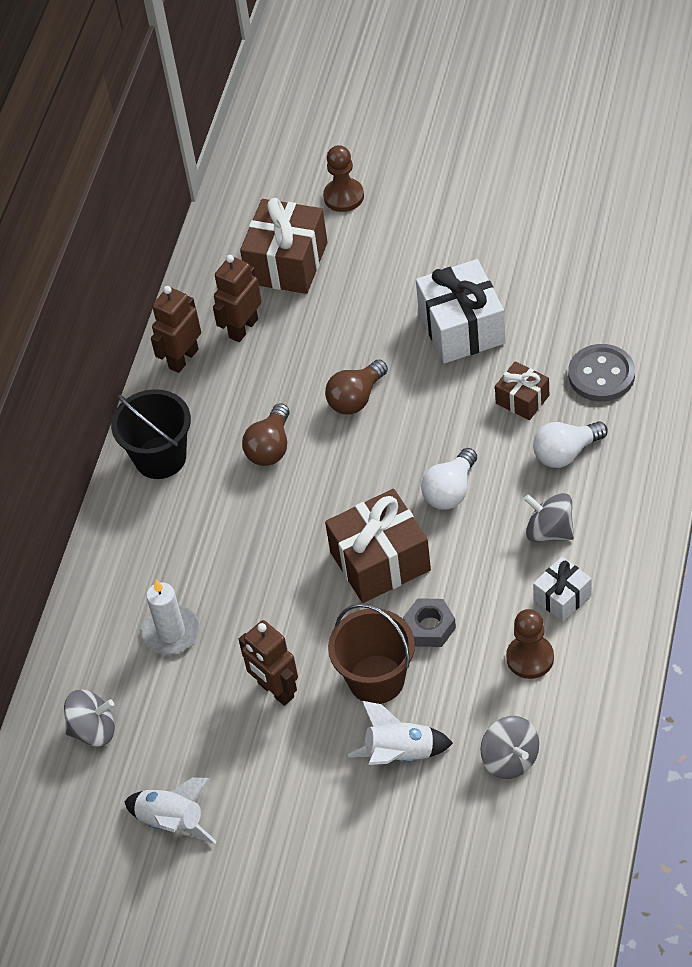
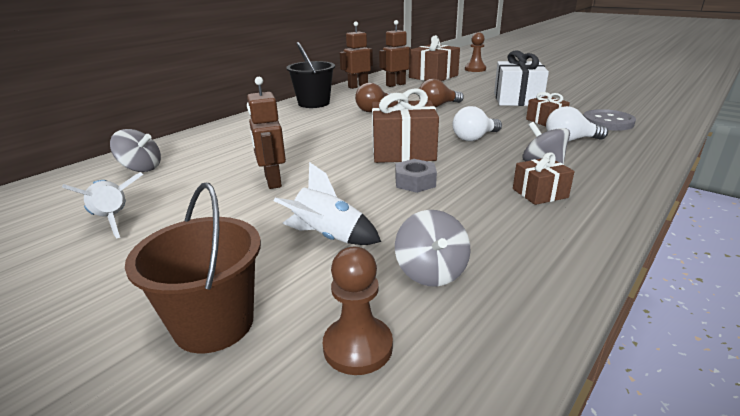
camera: 20 degrees right, 25 degrees down
white candle [142,580,200,654] -> none
brown bucket [328,603,415,704] -> brown bucket moved to [125,183,261,353]
brown pawn [506,609,554,679] -> brown pawn moved to [323,247,393,375]
white gift [533,557,592,622] -> brown gift [513,153,575,205]

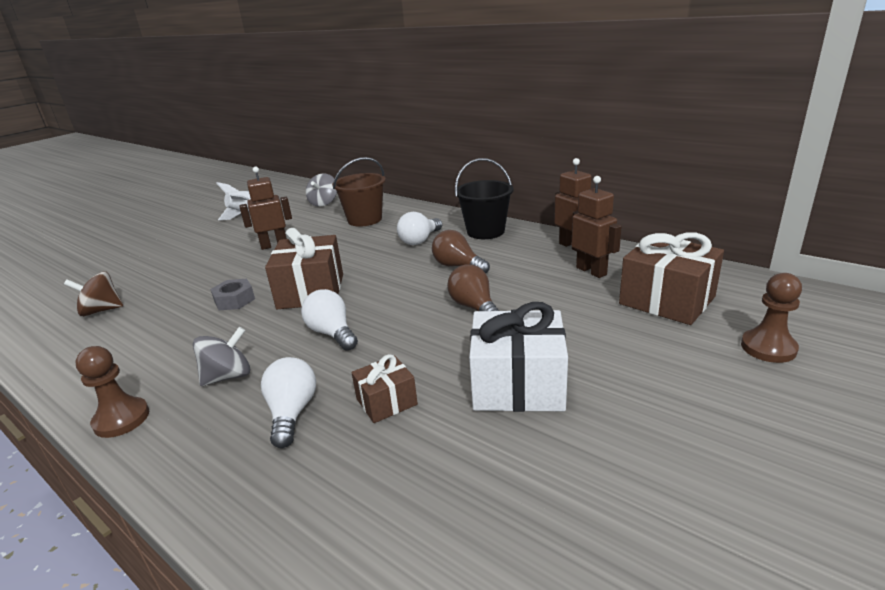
camera: 90 degrees right, 0 degrees up
brown bucket [125,183,261,353] -> brown bucket moved to [332,157,386,227]
white rocket [274,162,381,245] -> none
brown pawn [323,247,393,375] -> brown pawn moved to [75,346,149,438]
grey spinning top [395,210,470,286] -> brown spinning top [64,272,123,316]
brown gift [513,153,575,205] -> none
grey button [583,109,636,131] -> none
none -> white light bulb [397,212,442,245]

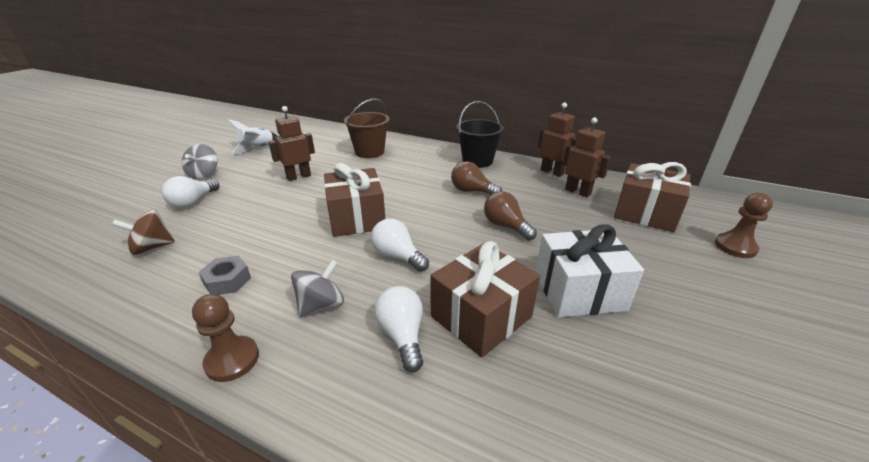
camera: 15 degrees left, 5 degrees up
grey nut [210,279,255,310] -> grey nut moved to [199,256,251,295]
grey spinning top [306,173,337,207] -> grey spinning top moved to [182,144,217,179]
brown gift [351,354,418,423] -> brown gift [430,241,540,358], size x1.84
white light bulb [397,212,442,245] -> white light bulb moved to [162,176,219,208]

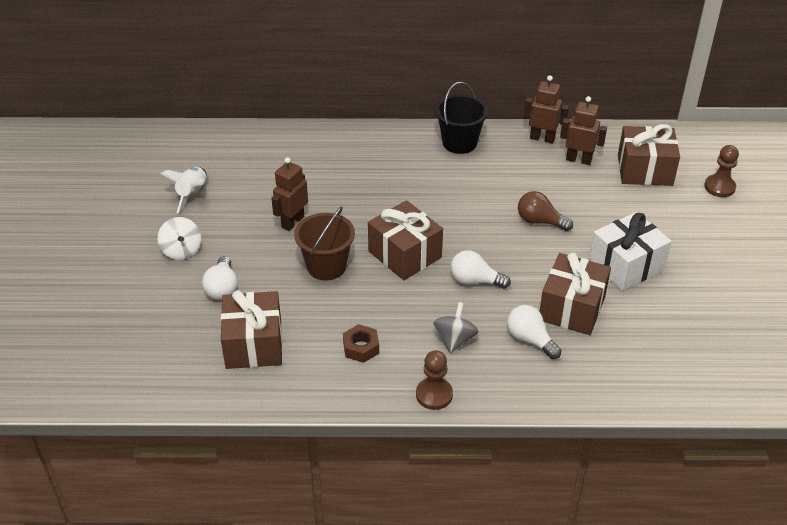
camera: 25 degrees left, 10 degrees up
brown spinning top [112,210,175,255] -> brown gift [221,290,282,369]
grey spinning top [182,144,217,179] -> white spinning top [158,217,201,260]
grey nut [199,256,251,295] -> brown nut [343,324,379,363]
brown bucket [344,99,390,158] -> brown bucket moved to [294,206,355,281]
brown light bulb [451,161,502,195] -> none

